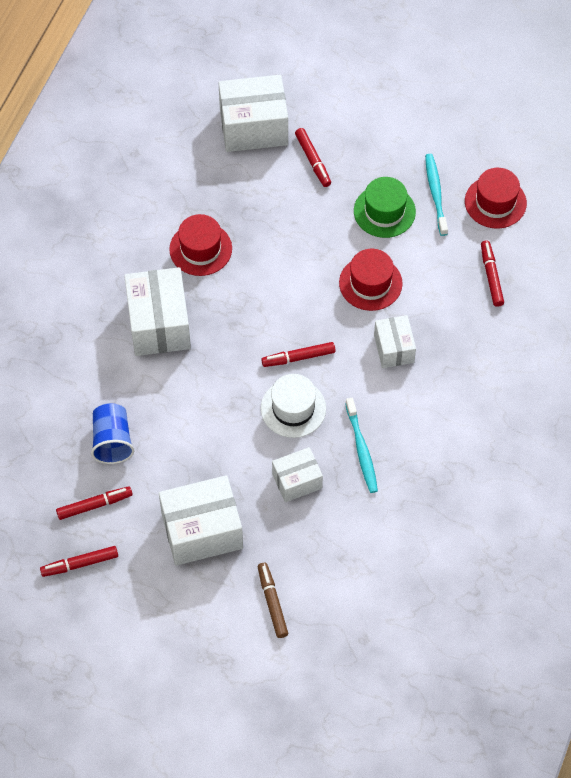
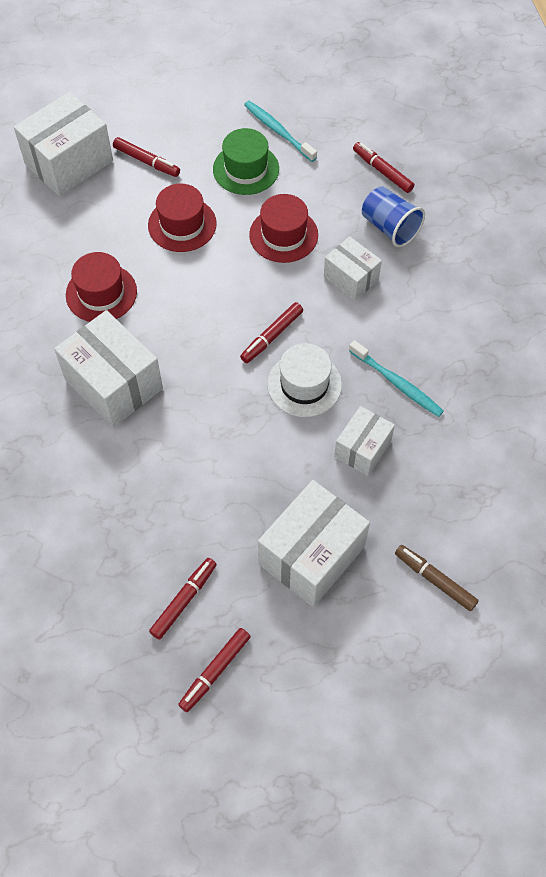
camera: 35 degrees left, 0 degrees up
blue cup [91,403,134,464] -> blue cup moved to [362,186,425,247]
red hat [465,168,527,229] -> red hat moved to [148,184,217,252]

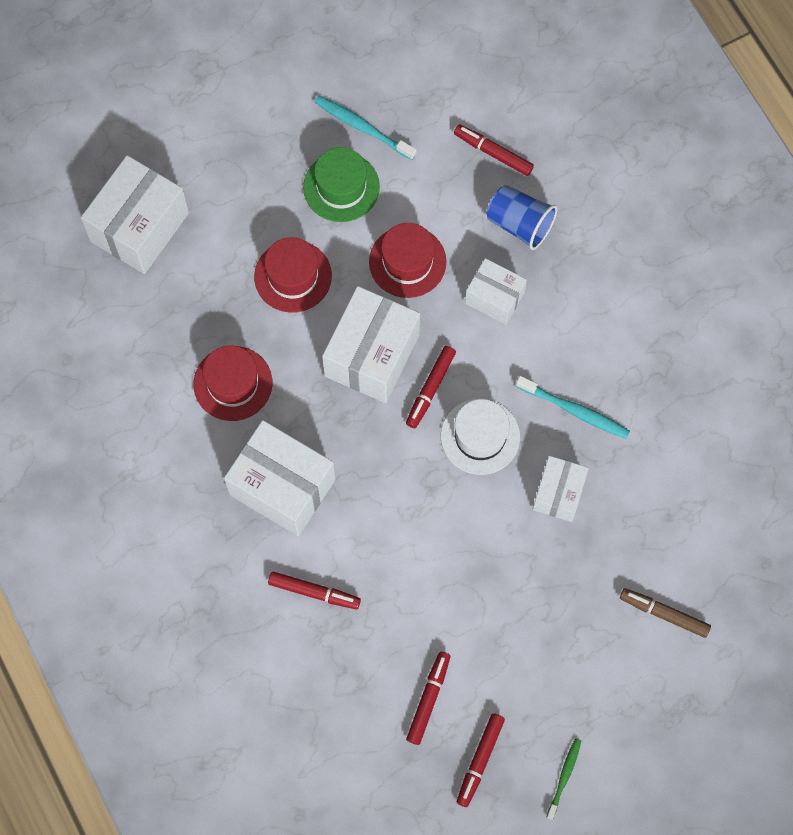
camera: 15 degrees left, 10 degrees up
red marker [113,137,180,177] -> red marker moved to [268,571,361,609]
white box [258,480,370,607] -> white box moved to [322,286,420,403]
none -> green toothbrush [547,738,581,820]

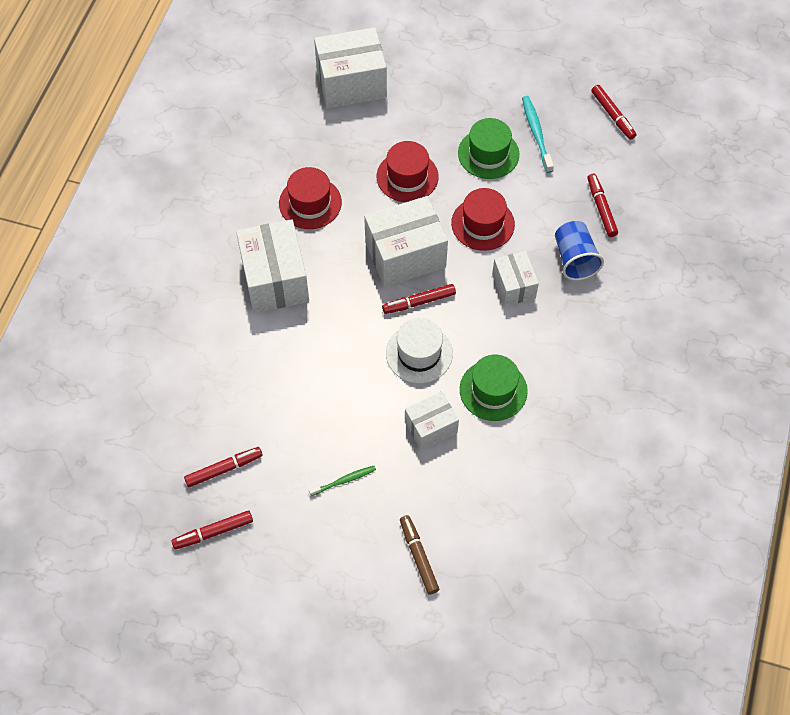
camera: 45 degrees right, 10 degrees down
red marker [268,571,361,609] -> red marker moved to [591,85,636,140]
turquoise toothbrush [516,376,630,439] -> green hat [460,354,528,421]
green toothbrush [547,738,581,820] -> green toothbrush moved to [309,466,376,496]

